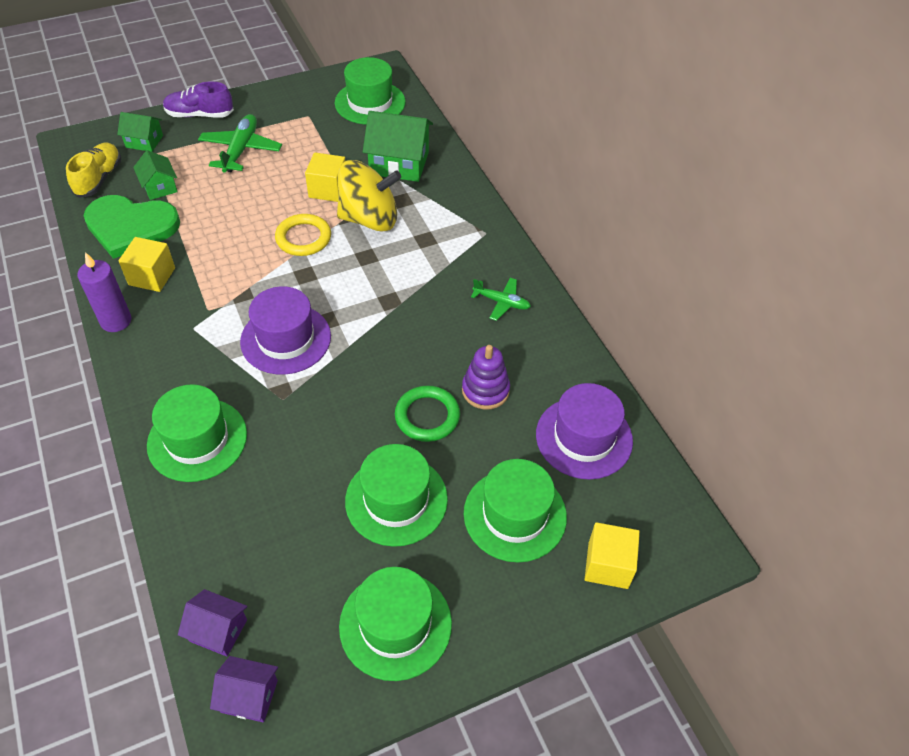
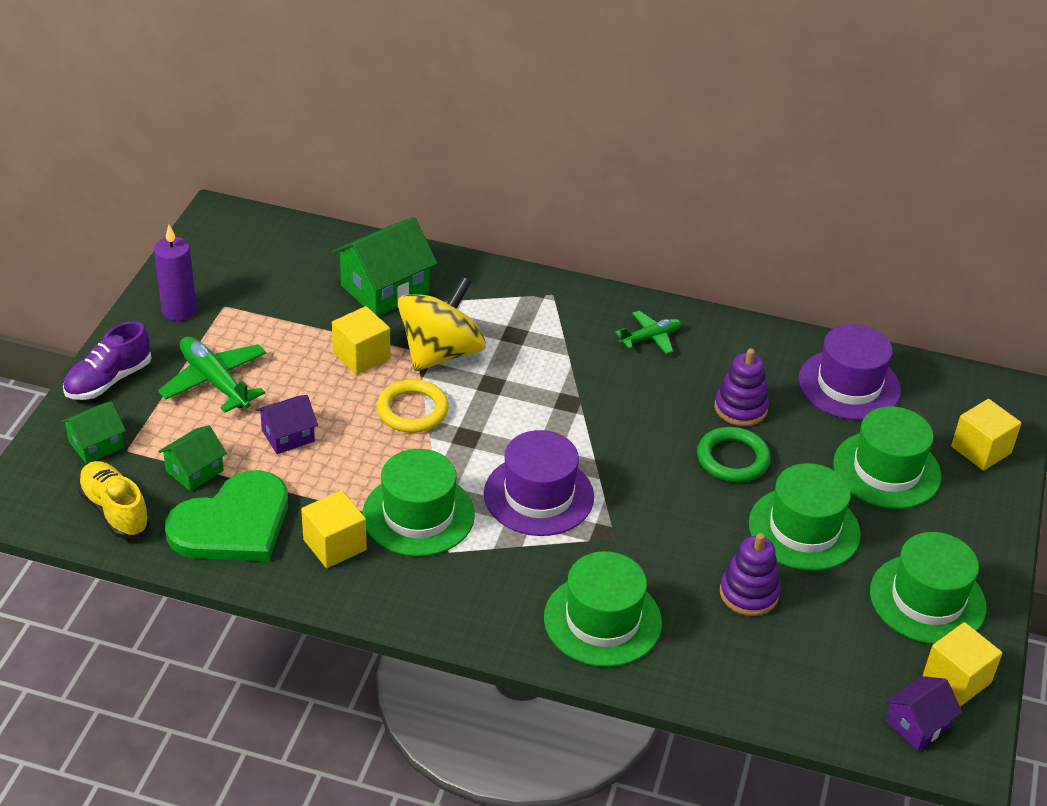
camera: 50 degrees left, 10 degrees down
purple candle [77,252,131,332] -> purple candle moved to [154,225,197,321]
green house [133,150,178,200] -> green house turned 60 degrees counterclockwise [158,425,227,491]
purple house [178,589,247,657] -> purple house moved to [256,395,318,454]
green hat [335,57,406,125] -> green hat moved to [362,449,475,556]
none -> purple stacking toy [720,533,781,616]
none -> yellow cube [923,622,1003,707]

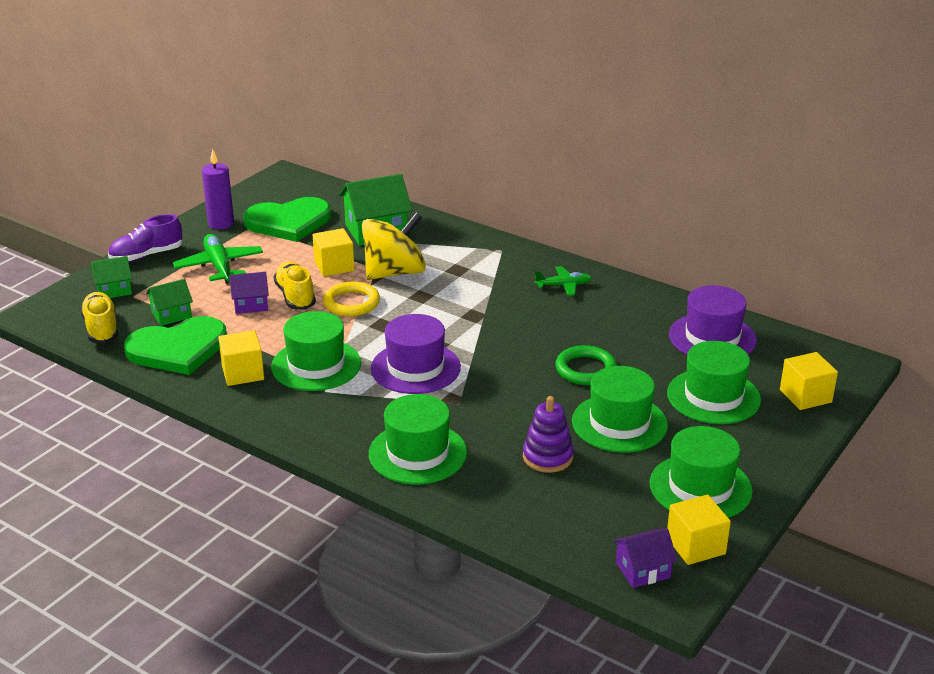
camera: 20 degrees right, 10 degrees down
purple stacking toy [715,348,769,426] -> none
none -> green heart [244,197,331,242]
none -> yellow shoe [273,262,316,310]

